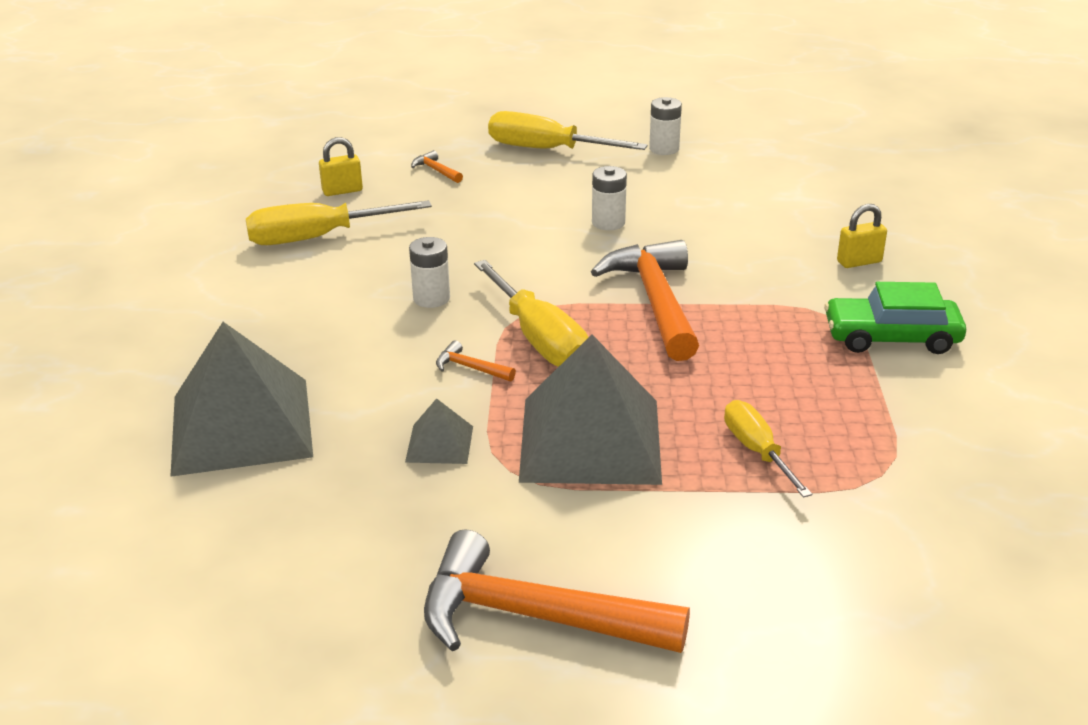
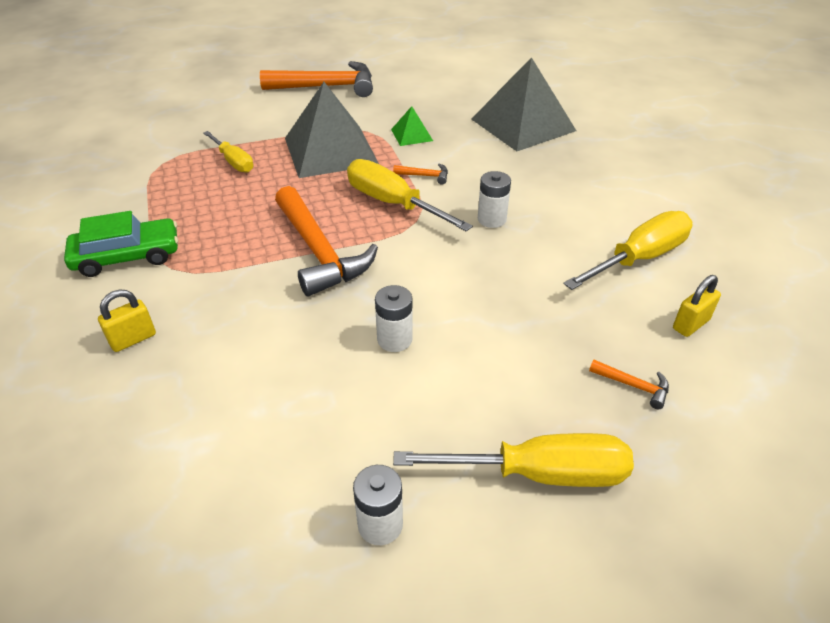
camera: 160 degrees right, 10 degrees up
grey pyramid [405,398,473,464] -> green pyramid [391,106,433,146]

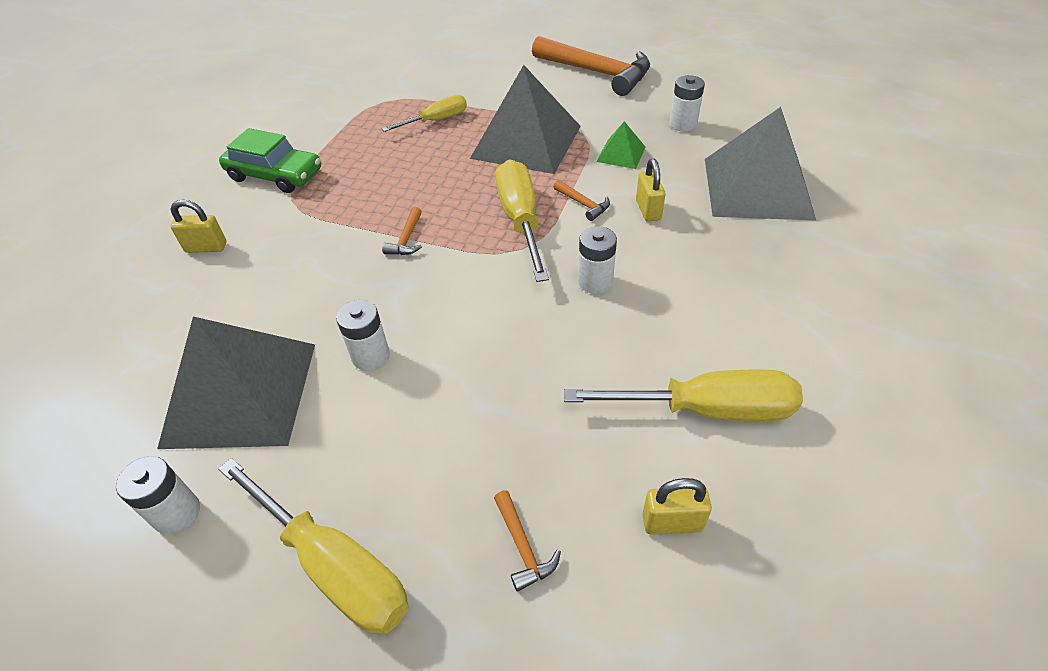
camera: 40 degrees right, 5 degrees up
yellow screwdriver [203,131,254,173] -> yellow screwdriver turned 120 degrees counterclockwise [382,95,467,132]
orange hammer [275,186,378,296] -> orange hammer [382,207,422,255], size x0.41
none -> grey pyramid [157,317,315,449]
none -> yellow padlock [636,159,666,222]
none -> white battery [670,75,705,132]

